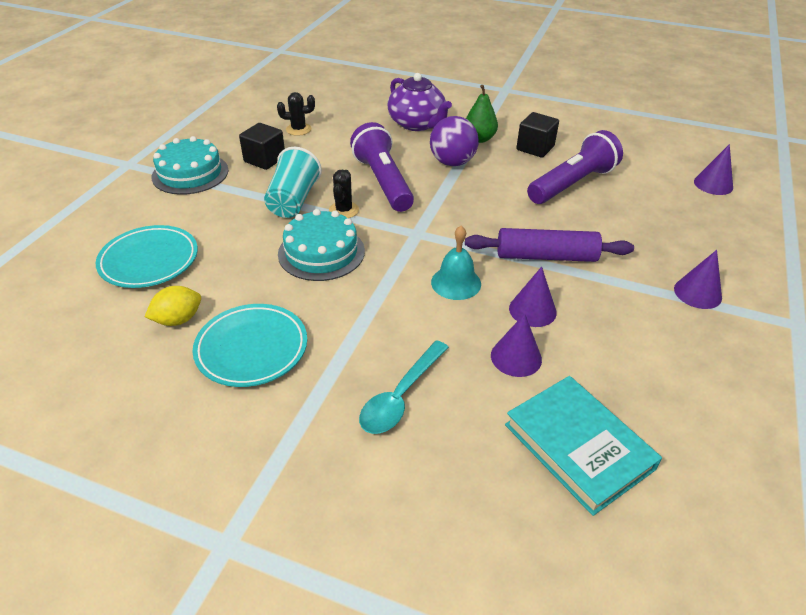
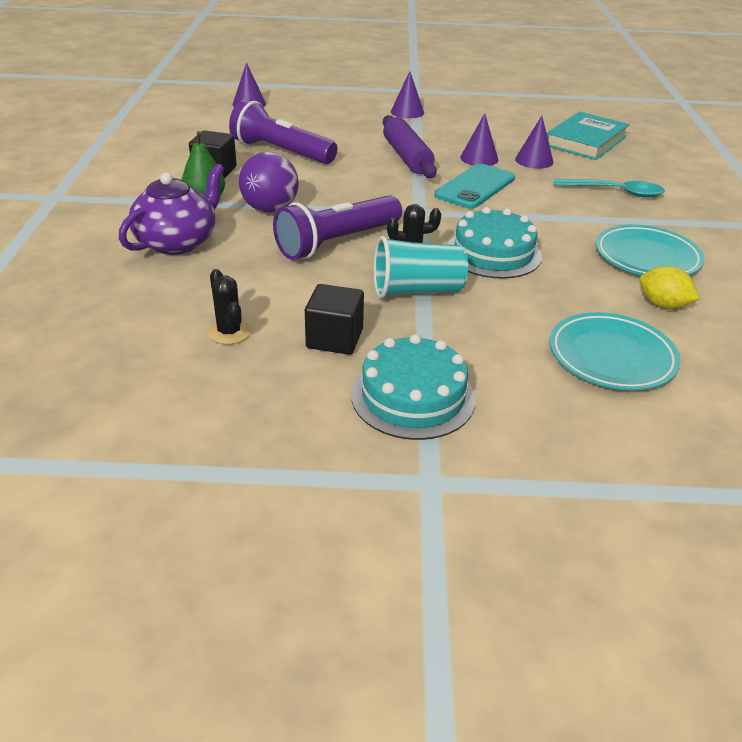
camera: 110 degrees left, 5 degrees down
turquoise bell [431,226,481,300] -> turquoise phone [435,163,515,209]

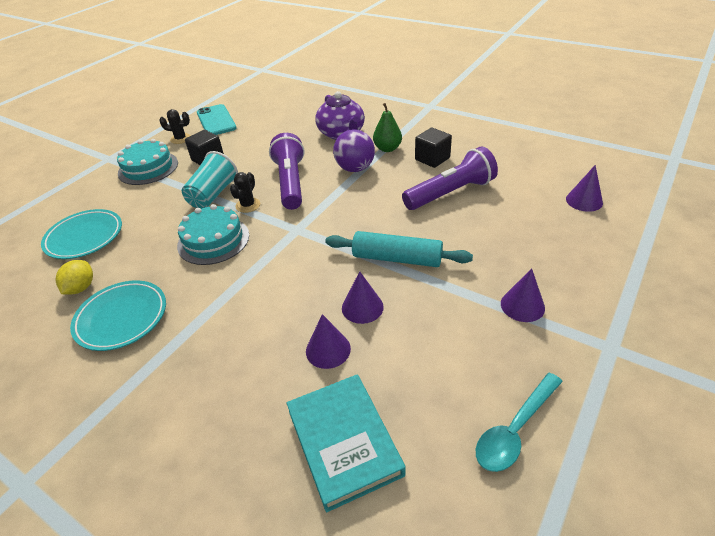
camera: 125 degrees right, 5 degrees up
black cactus [208,269,251,345] -> black cactus moved to [159,109,191,144]
purple rolling pin [383,115,437,178] -> turquoise rolling pin [325,231,473,267]
turquoise phone [435,163,515,209] -> turquoise phone moved to [197,104,236,135]
turquoise spoon [553,179,665,198] -> turquoise spoon moved to [476,373,563,472]
yellow lemon [640,266,700,309] -> yellow lemon turned 60 degrees counterclockwise [56,260,93,294]

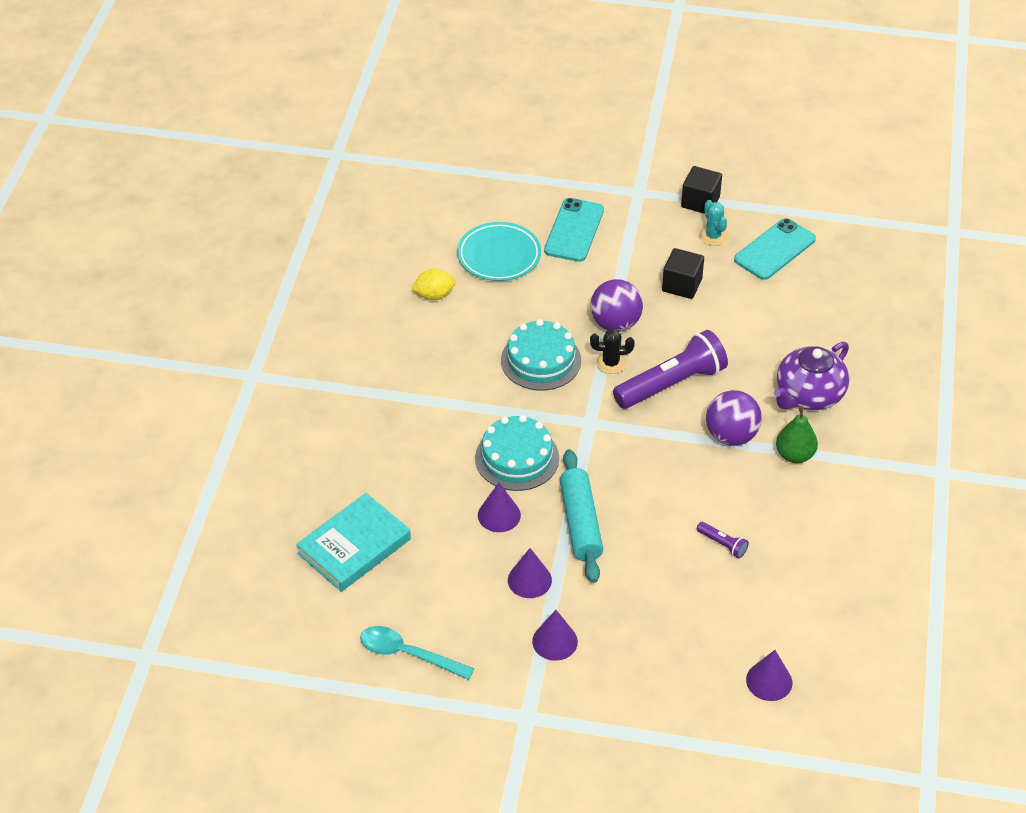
camera: 65 degrees right, 5 degrees up
turquoise plate [70,280,166,351] -> none
turquoise cake [117,139,178,185] -> turquoise cake moved to [475,415,559,491]
black cactus [159,109,191,144] -> turquoise cactus [699,200,728,246]
turquoise cup [182,151,238,209] -> purple ball [590,279,643,332]
purple cone [306,314,351,369] -> purple cone moved to [508,548,552,598]
purple flashlight [402,146,498,210] -> purple flashlight [697,522,749,558], size x0.43
black cube [415,128,452,168] -> black cube moved to [681,166,722,214]
none -> turquoise phone [544,198,604,262]

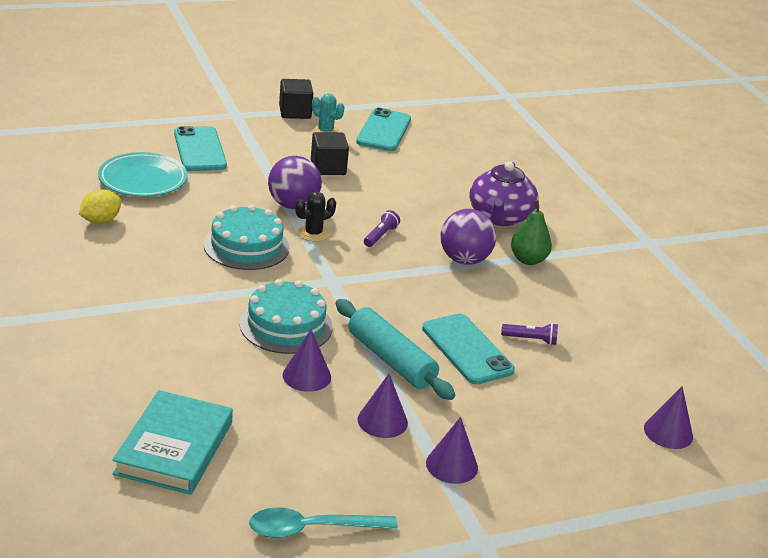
camera: 35 degrees left, 15 degrees down
purple flashlight [613,330,728,409] -> purple flashlight [364,210,400,247], size x0.43
none -> turquoise phone [422,314,515,385]

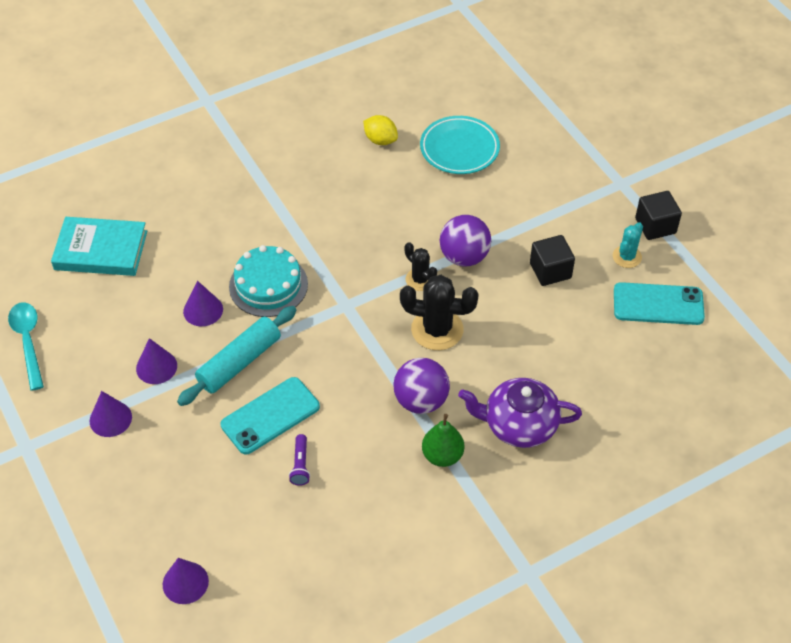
camera: 85 degrees right, 20 degrees up
turquoise phone [174,126,227,171] -> none
turquoise cake [204,205,290,270] -> none
purple flashlight [364,210,400,247] -> black cactus [400,275,479,350]

